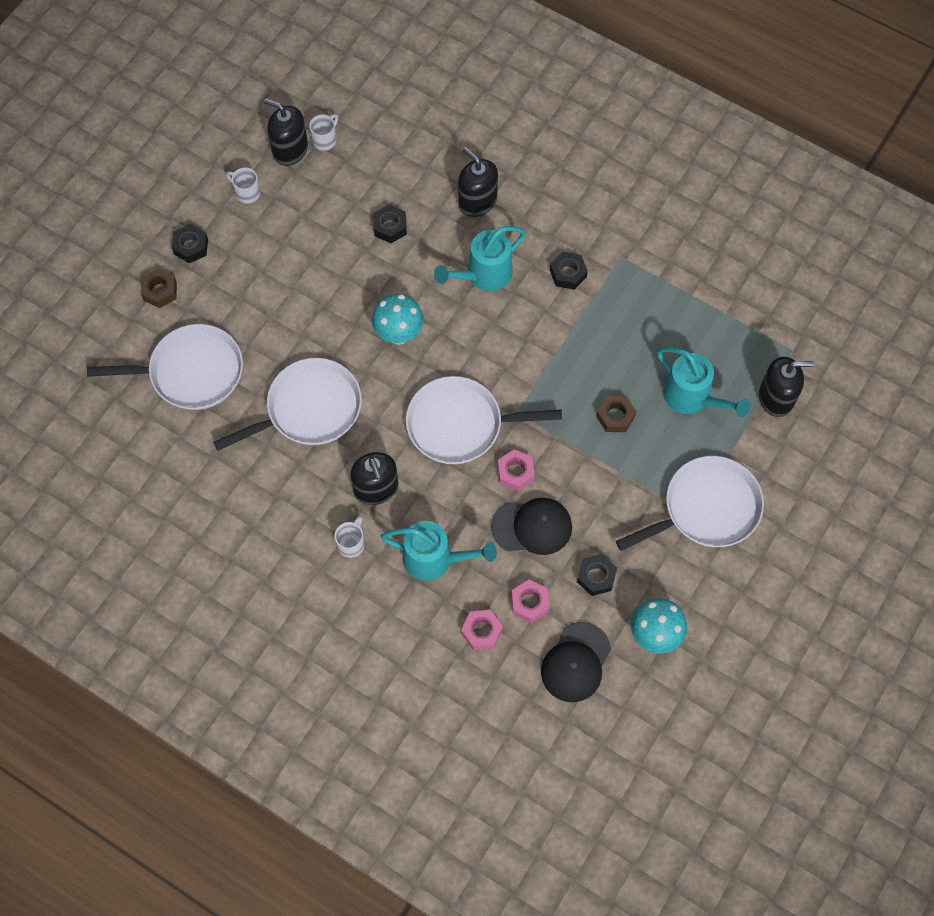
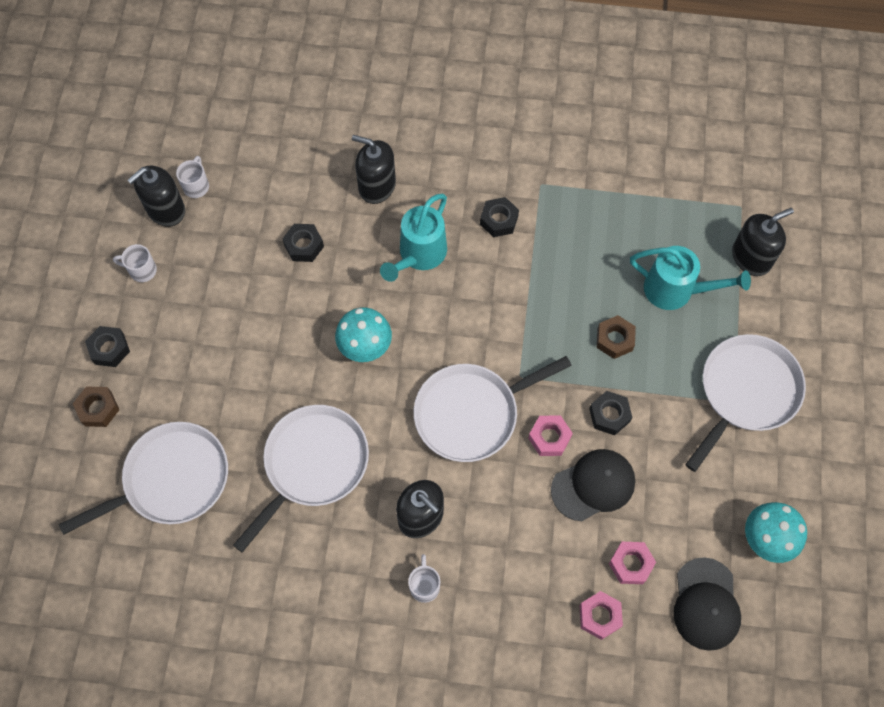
camera: 25 degrees left, 0 degrees up
black soap dispenser [264,98,308,166] -> black soap dispenser turned 45 degrees counterclockwise [128,166,185,227]
turquoise watering can [380,521,497,581] -> none
black nut [577,554,617,596] -> black nut moved to [589,391,633,435]

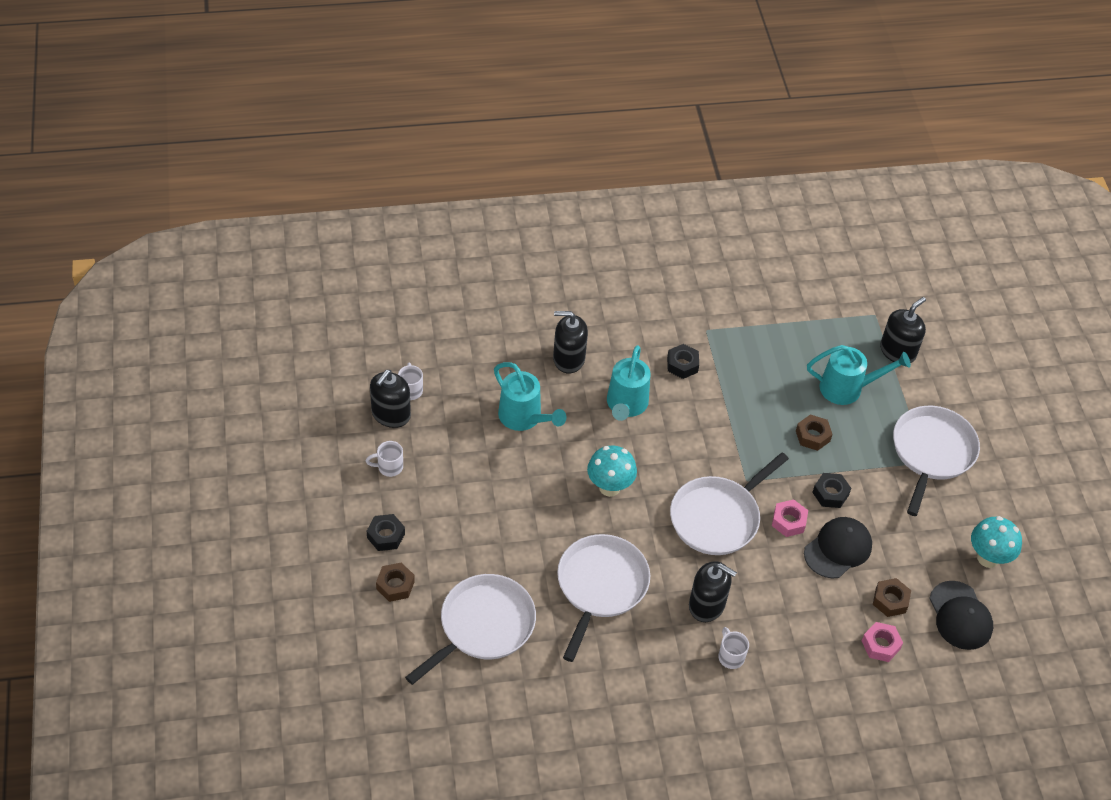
camera: 20 degrees left, 15 degrees down
black nut [282,224,324,262] -> turquoise watering can [494,362,566,431]
pink nut [609,542,656,584] -> brown nut [873,578,911,617]

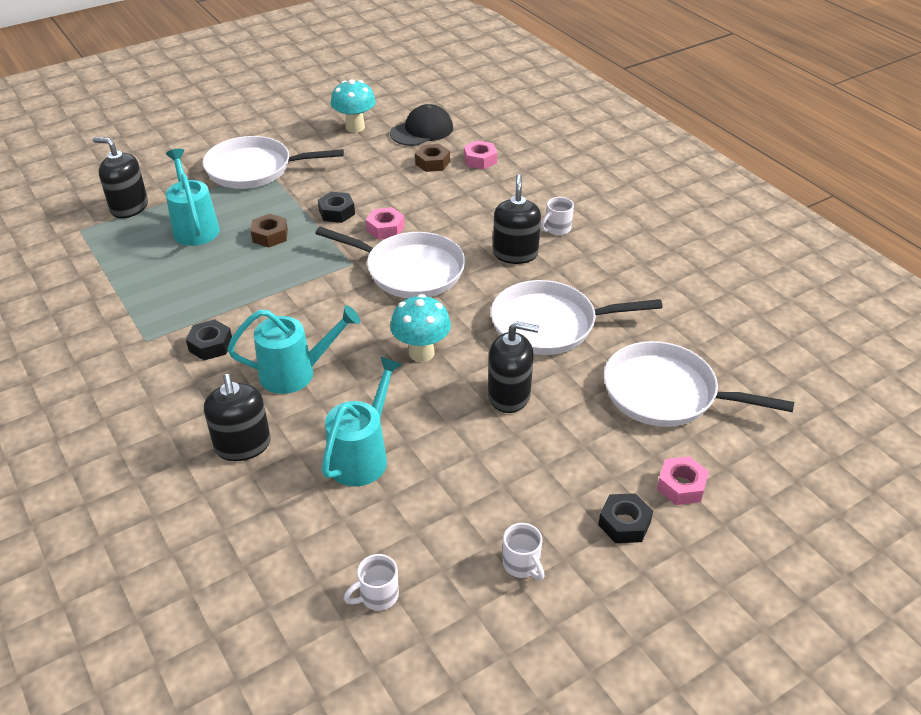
camera: 110 degrees left, 10 degrees down
black soap dispenser [370,370,411,428] -> black soap dispenser moved to [488,321,539,413]
brown nut [376,563,415,602] -> pink nut [657,456,709,505]
black cap [804,517,872,579] -> none

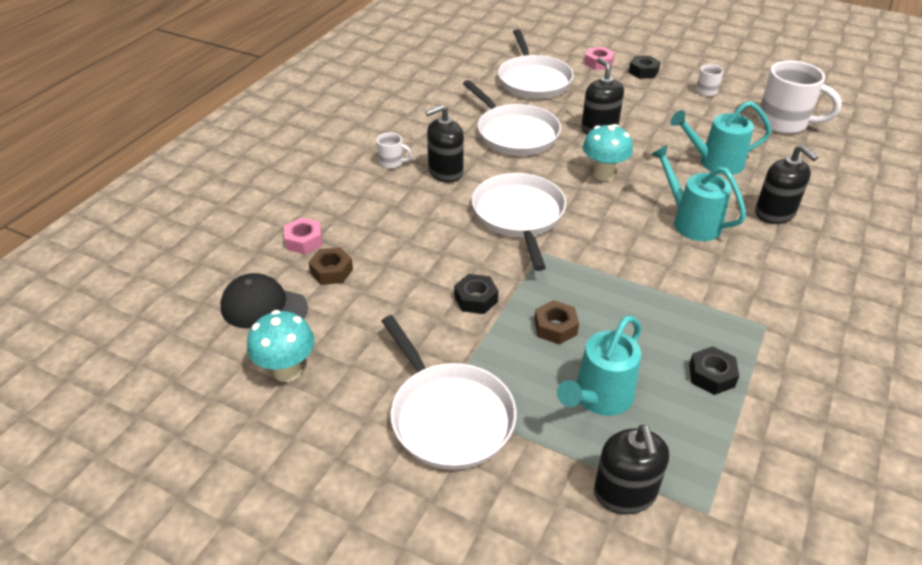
camera: 120 degrees left, 0 degrees up
black nut [186,319,232,360] -> black nut moved to [689,346,739,395]
black soap dispenser [204,374,271,461] -> black soap dispenser turned 105 degrees clockwise [755,145,818,224]
white mug [344,554,399,611] -> white mug [757,61,842,134], size x2.13
pink nut [366,207,405,240] -> none

